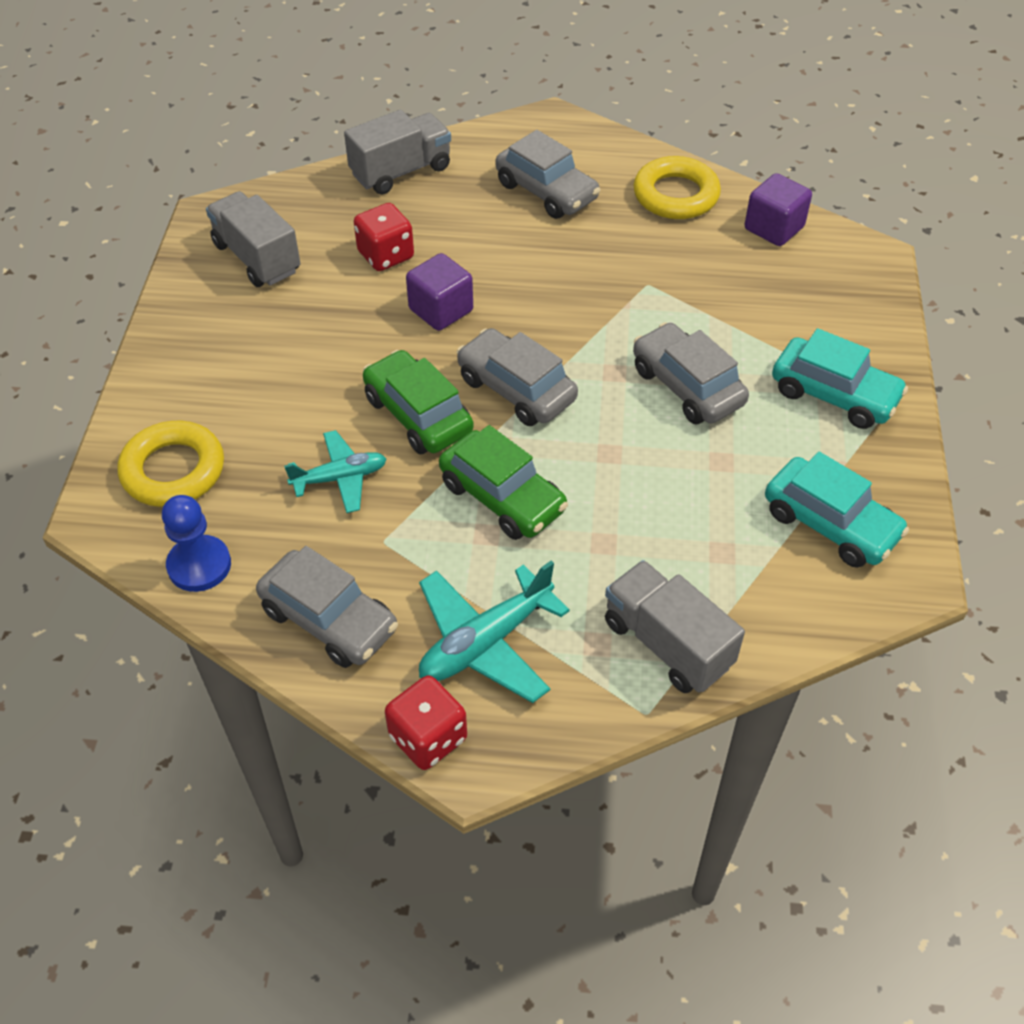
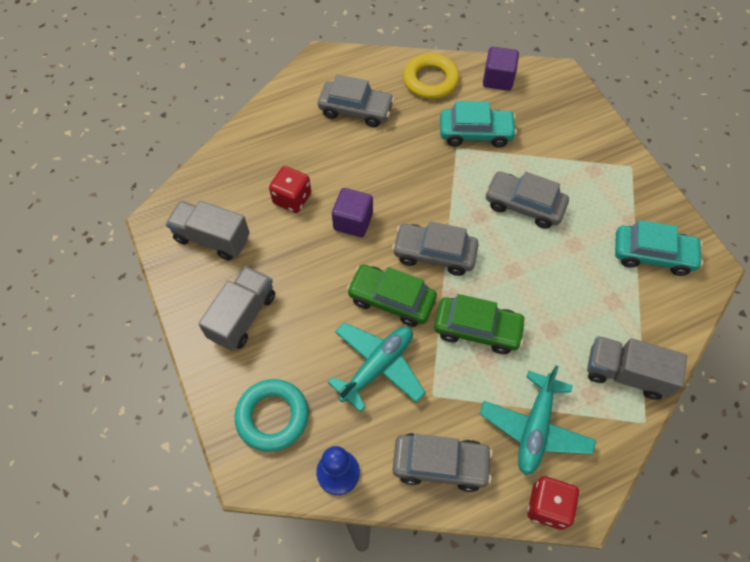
camera: 30 degrees left, 10 degrees up
yellow ring [118,421,224,507] -> turquoise ring [235,379,309,452]
turquoise plane [284,430,386,513] -> turquoise plane [328,323,426,412], size x1.52
grey truck [344,110,451,194] -> grey truck moved to [198,266,275,351]
turquoise car [772,328,908,429] -> turquoise car moved to [440,101,517,148]

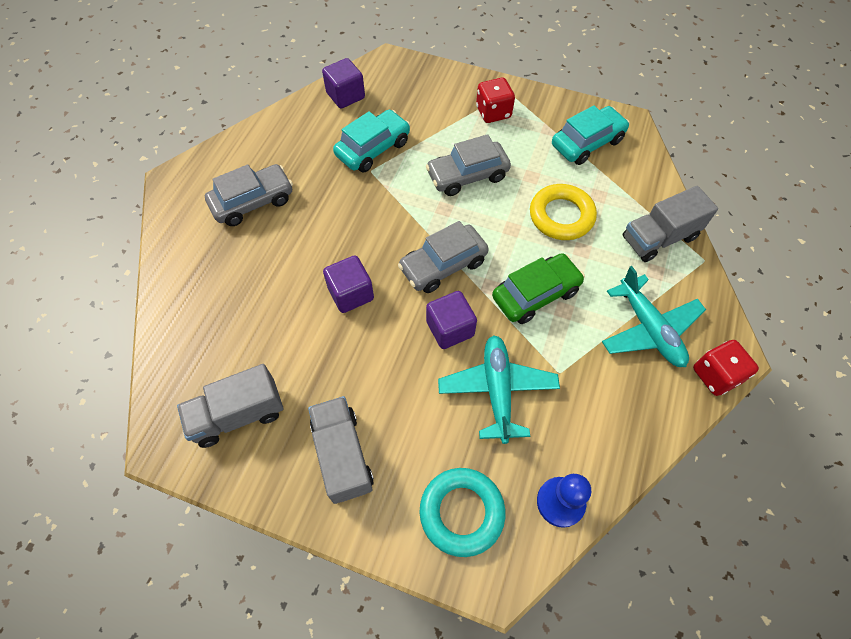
camera: 45 degrees left, 0 degrees up
red dice [269,166,311,213] -> red dice moved to [476,78,515,123]
green car [346,265,437,327] -> purple cube [426,291,477,349]
grey car [393,433,493,492] -> none
yellow ring [403,54,459,99] -> yellow ring moved to [530,184,597,240]

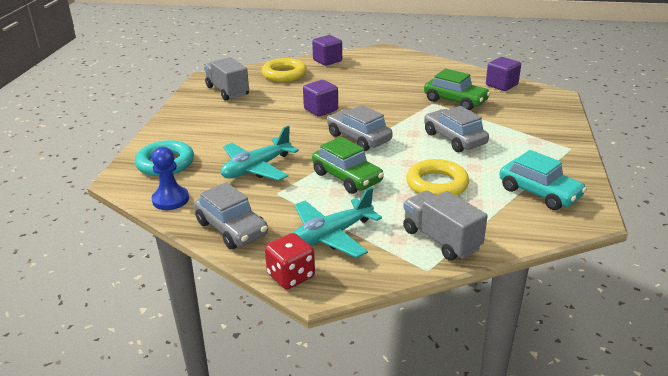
camera: 80 degrees right, 30 degrees down
grey car [205,164,293,226] -> grey car moved to [194,182,268,249]
grey truck [308,396,374,504] -> none
turquoise car [333,110,410,172] -> green car [424,69,490,110]
purple cube [426,291,477,349] -> purple cube moved to [312,35,342,66]
turquoise plane [438,335,560,444] -> turquoise plane turned 150 degrees clockwise [221,126,299,181]
red dice [476,78,515,123] -> none
none -> yellow ring [262,58,307,82]

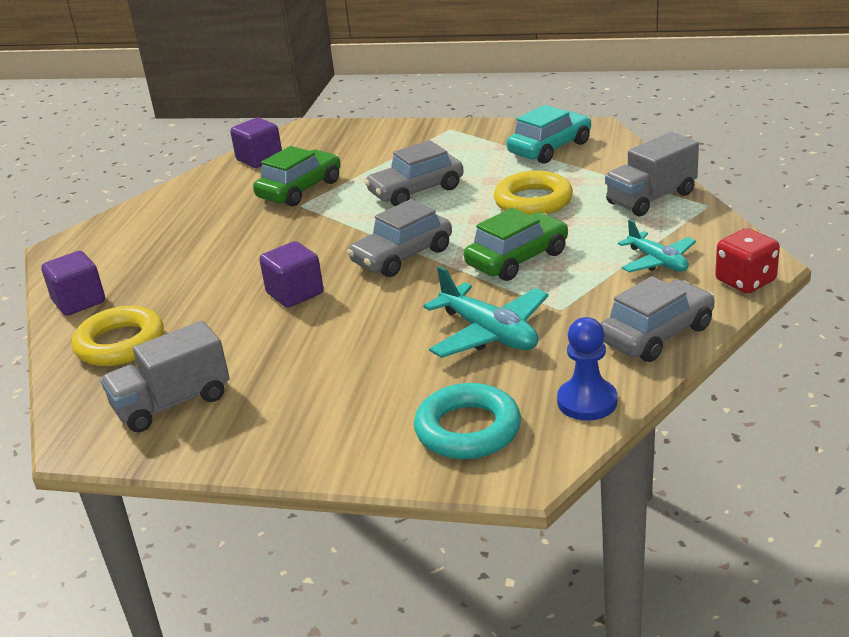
camera: 85 degrees left, 0 degrees up
turquoise plane [293,187,382,258] -> turquoise plane [618,219,696,272], size x0.66

